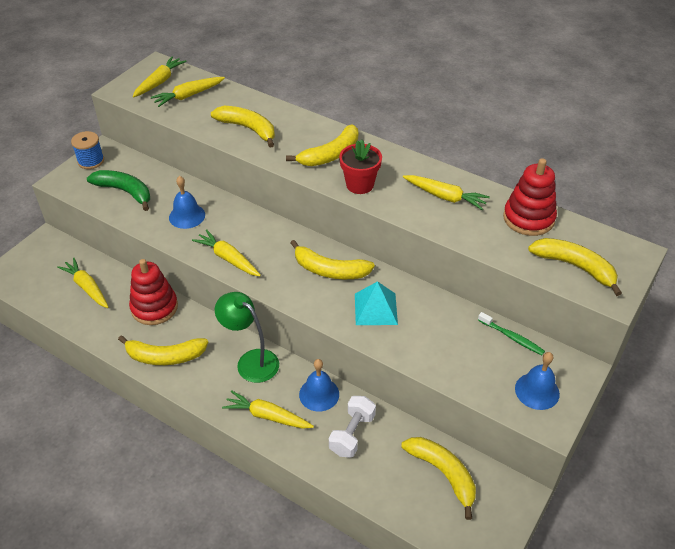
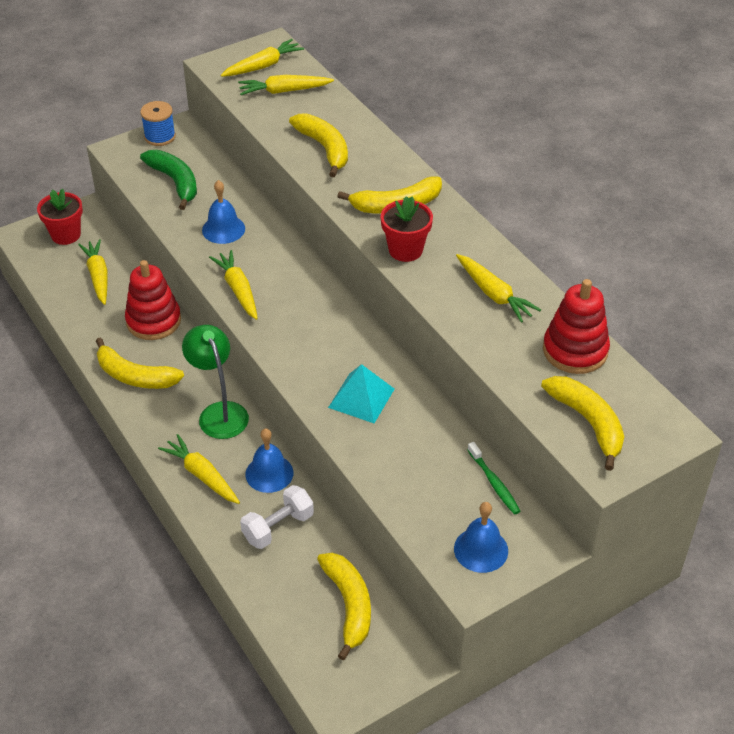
camera: 25 degrees right, 0 degrees up
yellow banana [290,240,375,279] -> none
none -> red flower pot [37,189,83,245]

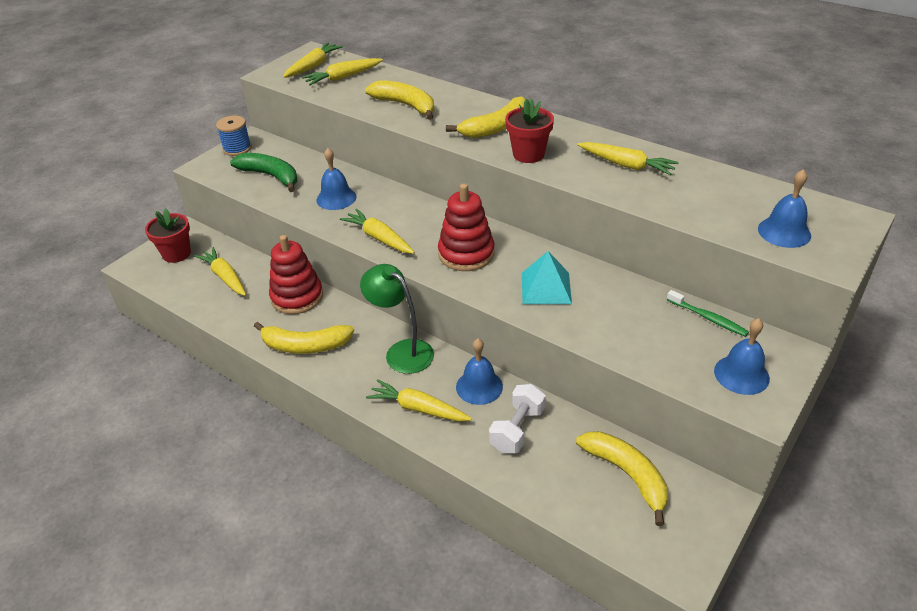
camera: 20 degrees left, 5 degrees down
yellow banana [541,376,624,471] -> blue bell [758,169,811,248]
red stacking toy [543,279,610,374] -> red stacking toy moved to [438,183,495,271]

